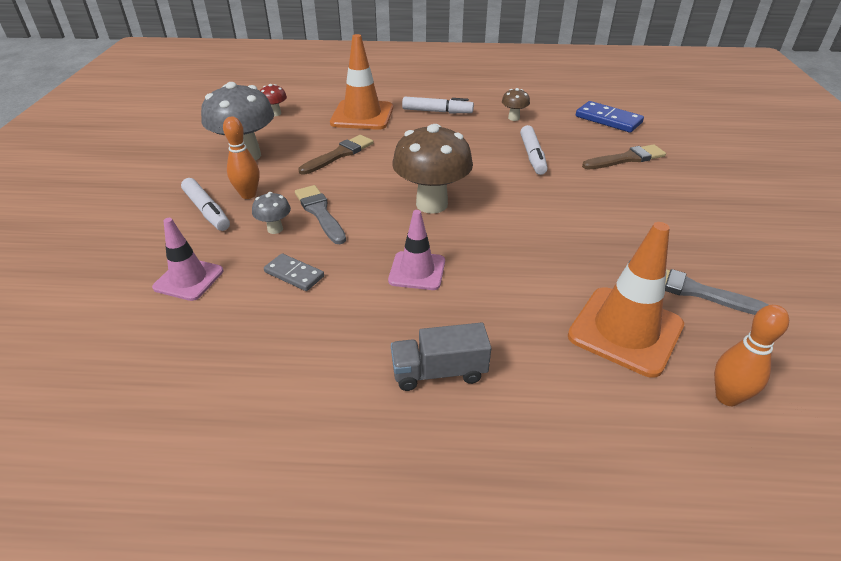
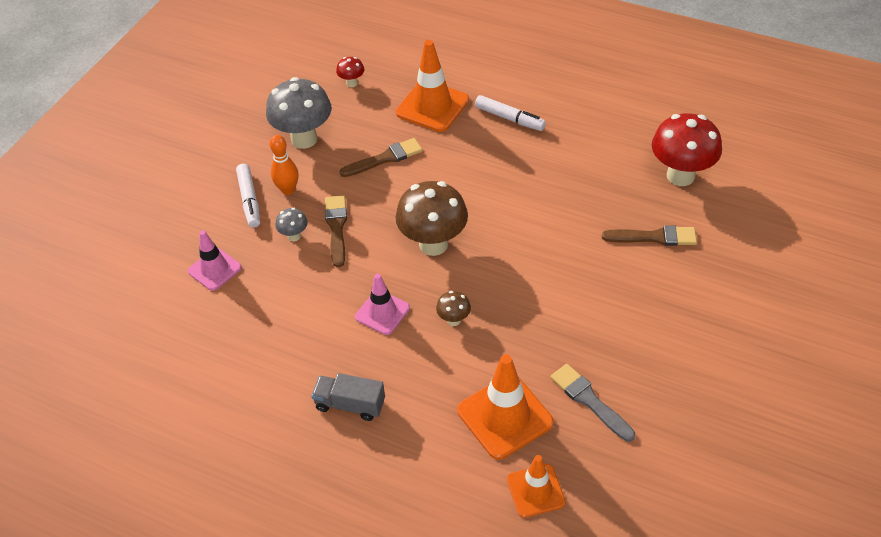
camera: 25 degrees right, 10 degrees up
grey domino [264,253,324,291] -> none
grey brush [295,185,346,244] -> brown brush [325,195,347,267]
brown mushroom [502,88,530,121] -> brown mushroom moved to [436,291,471,326]
white marker [520,125,548,175] -> none
blue domino [576,101,644,133] -> red mushroom [652,113,722,186]
orange bowling pin [714,305,789,406] -> orange traffic cone [507,455,566,518]

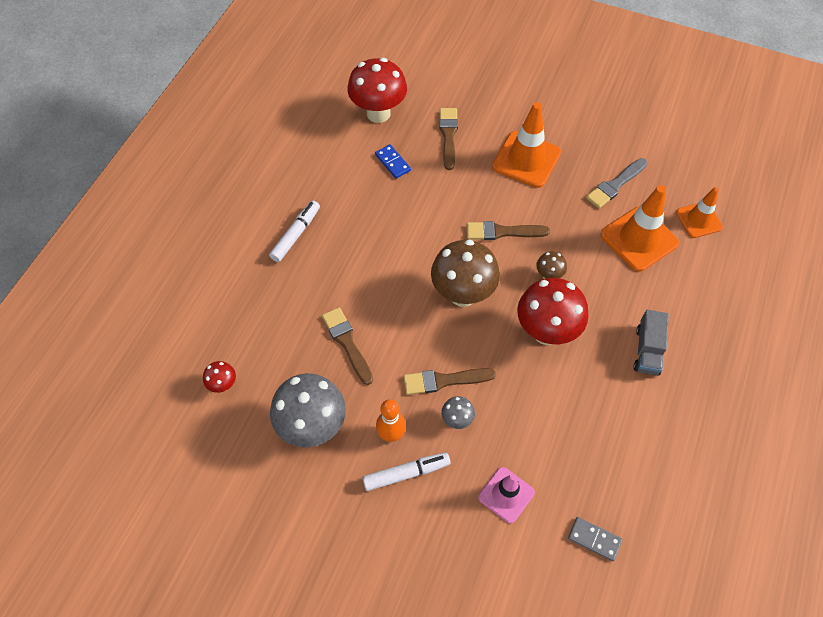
camera: 95 degrees left, 10 degrees up
pink traffic cone [355,273,410,335] -> red mushroom [517,278,589,345]
orange traffic cone [396,40,469,132] -> orange traffic cone moved to [492,102,561,188]
none -> blue domino [375,144,411,179]
none -> brown brush [466,221,550,240]
none -> grey domino [568,517,622,561]

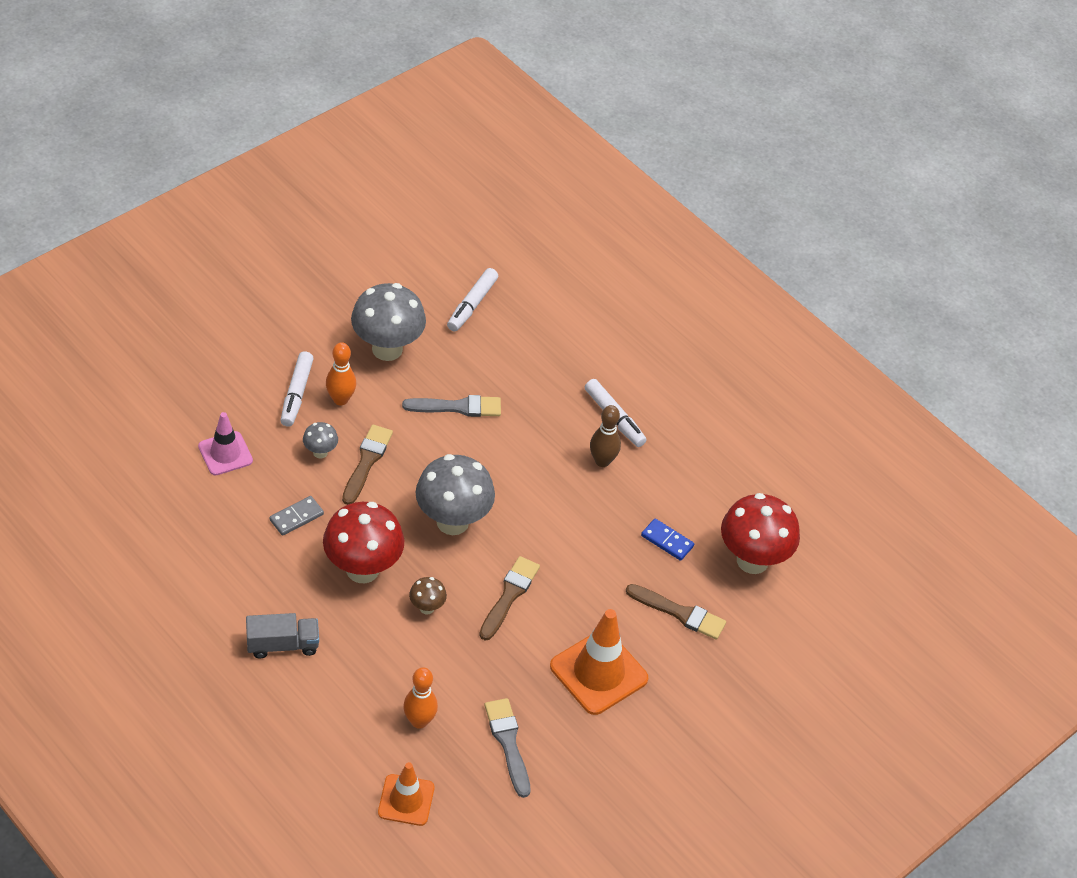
camera: 110 degrees right, 10 degrees down
red mushroom [203,361,236,393] -> white marker [447,268,498,331]
brown brush [322,307,373,385] -> grey brush [402,395,501,417]
blue domino [375,144,411,179] -> blue domino turned 45 degrees clockwise [641,519,694,561]
brown mushroom [431,240,500,307] -> grey mushroom [415,454,495,535]
grey domino [568,517,622,561] -> grey domino moved to [269,496,324,536]
orange traffic cone [601,185,679,272] -> orange bowling pin [403,667,438,729]
grey truck [633,310,669,376] -> grey truck turned 135 degrees clockwise [246,613,319,659]
none -> brown bowling pin [590,405,621,467]

